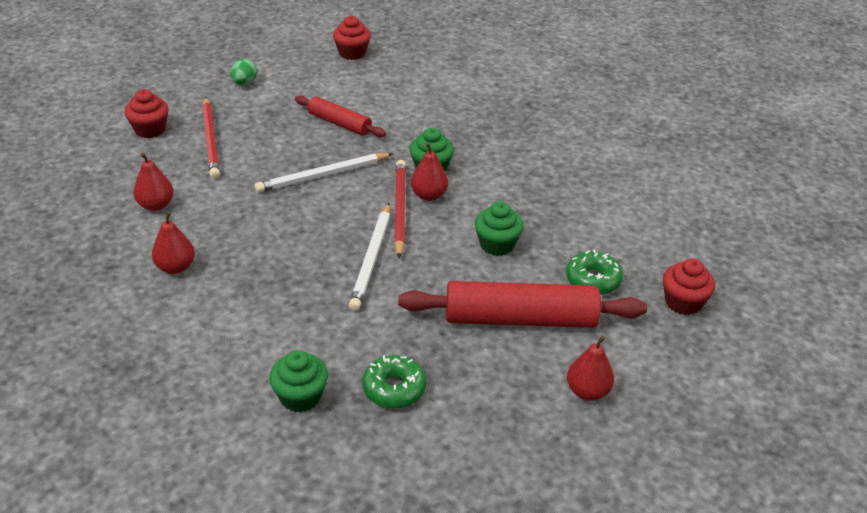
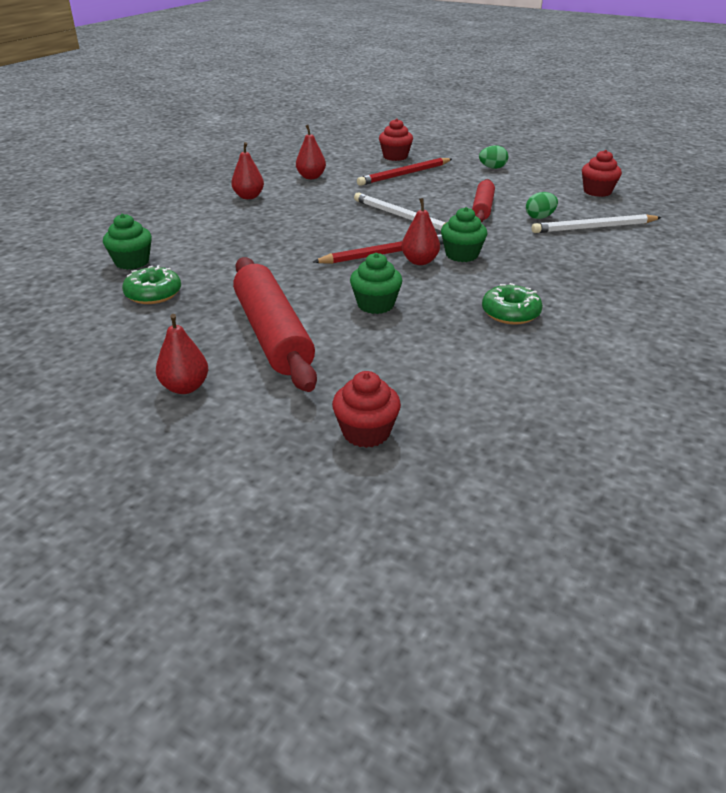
camera: 70 degrees right, 5 degrees down
white pencil [349,203,390,311] -> white pencil moved to [532,214,662,233]
green donut [566,249,623,295] -> green donut moved to [482,283,543,325]
none -> green egg [526,192,558,219]

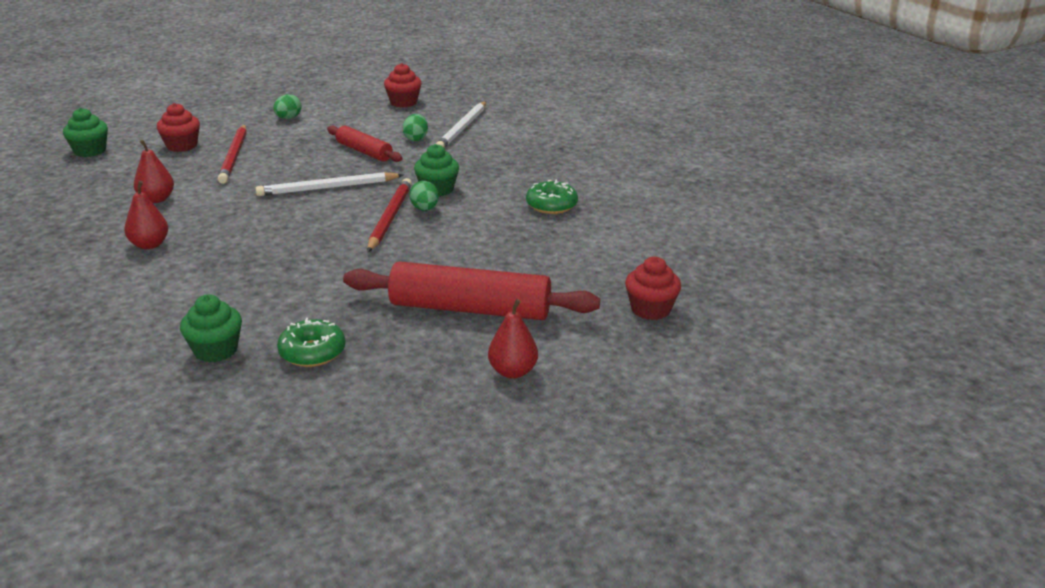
camera: 60 degrees left, 5 degrees down
green cupcake [350,253,402,314] -> green cupcake moved to [63,108,108,157]
red pear [401,198,440,265] -> green egg [409,181,439,211]

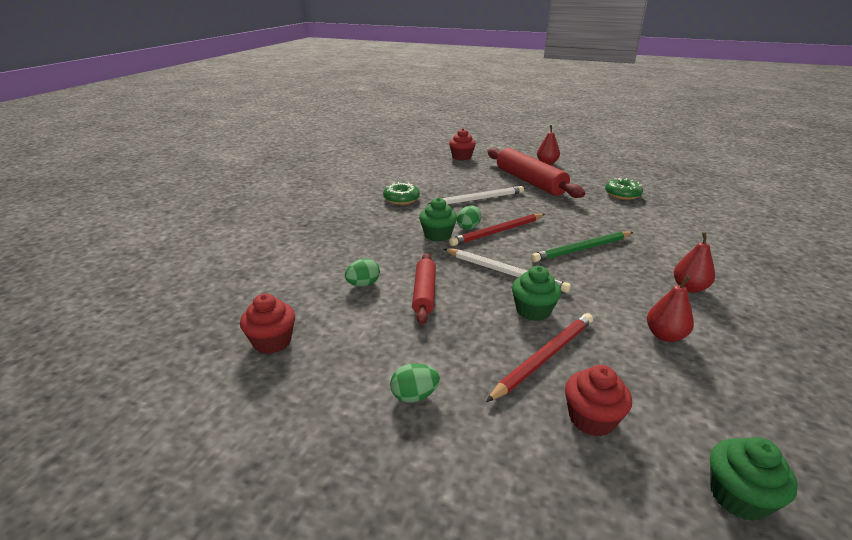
camera: 130 degrees left, 0 degrees up
green cupcake [180,294,242,363] -> green cupcake moved to [512,266,561,321]
white pencil [436,101,486,148] -> white pencil moved to [428,186,524,204]
none -> green pencil [531,231,633,262]

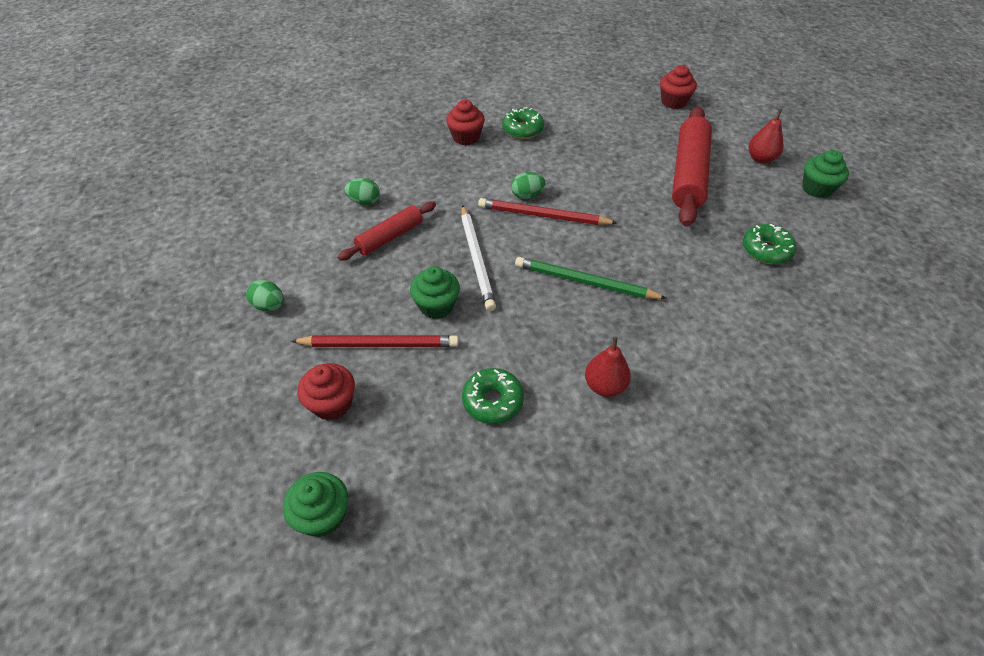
camera: 45 degrees right, 20 degrees up
red cupcake [240,293,295,354] -> red cupcake moved to [446,100,485,145]
green cupcake [419,197,457,241] -> green cupcake moved to [802,150,849,198]
white pencil [428,186,524,204] -> none
red pear [647,275,694,342] -> green donut [462,368,524,424]

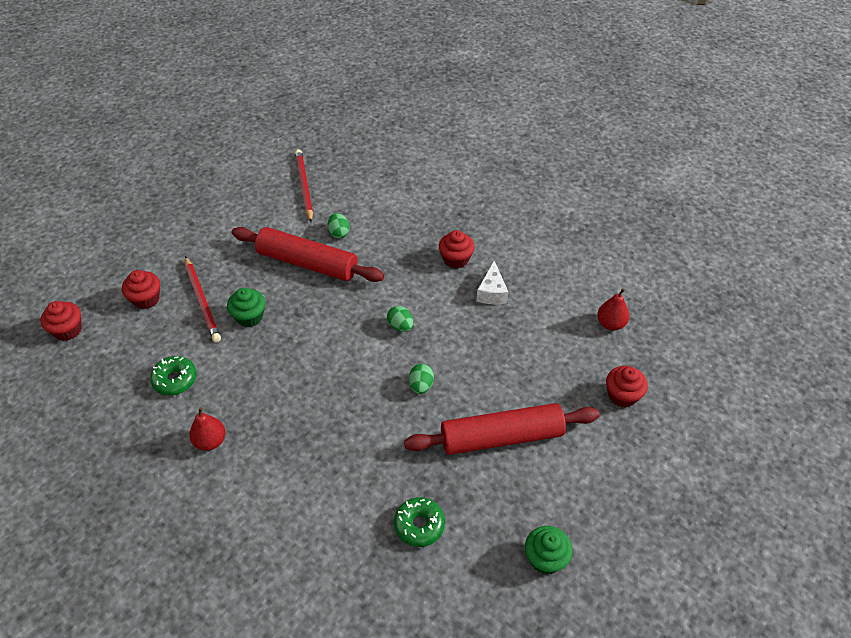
camera: 65 degrees right, 0 degrees up
green egg [246,280,284,311] -> green egg moved to [409,364,434,394]
green cupcake [283,472,348,537] -> red cupcake [40,301,82,341]
red rolling pin [338,201,436,261] -> red rolling pin [231,227,384,282], size x1.75
white pencil [461,205,496,311] -> none
red pencil [478,198,617,225] -> red pencil moved to [295,149,313,222]
green donut [502,107,544,139] -> white cheese [477,261,508,305]
green pencil [515,257,667,299] -> none
red pear [749,109,784,164] -> red pear moved to [597,288,629,330]

